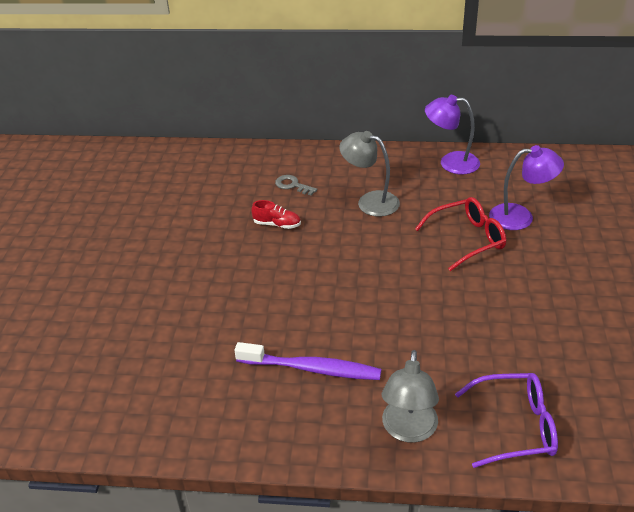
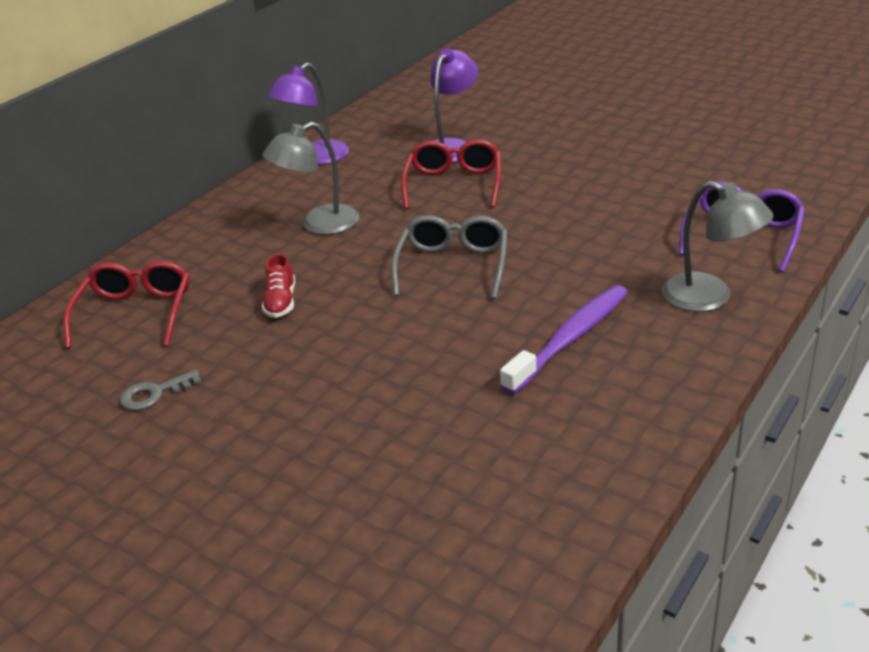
camera: 60 degrees left, 5 degrees down
red shoe [251,200,301,229] -> red shoe turned 135 degrees clockwise [262,254,295,318]
grey key [275,175,317,195] -> grey key moved to [120,370,202,411]
none -> red glasses [63,261,190,349]
none -> grey glasses [391,215,508,299]

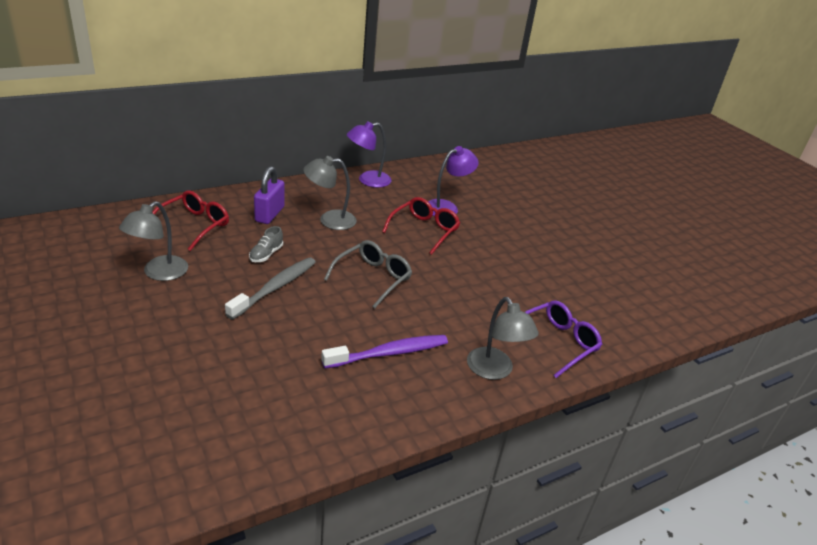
camera: 20 degrees right, 0 degrees up
grey key [120,370,202,411] -> grey lamp [119,201,188,281]
red shoe [262,254,295,318] -> grey shoe [249,226,283,262]
none -> grey toothbrush [225,257,316,320]
none -> purple padlock [254,166,285,224]

